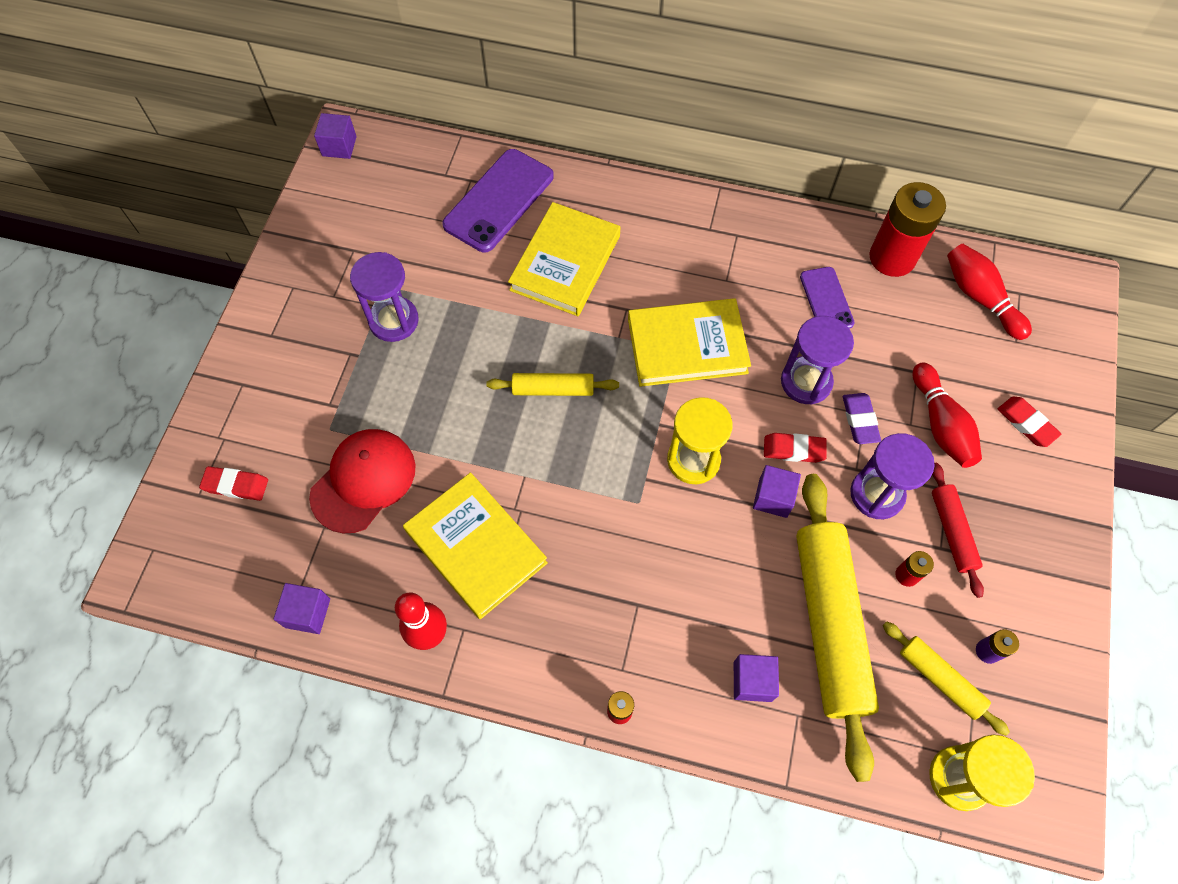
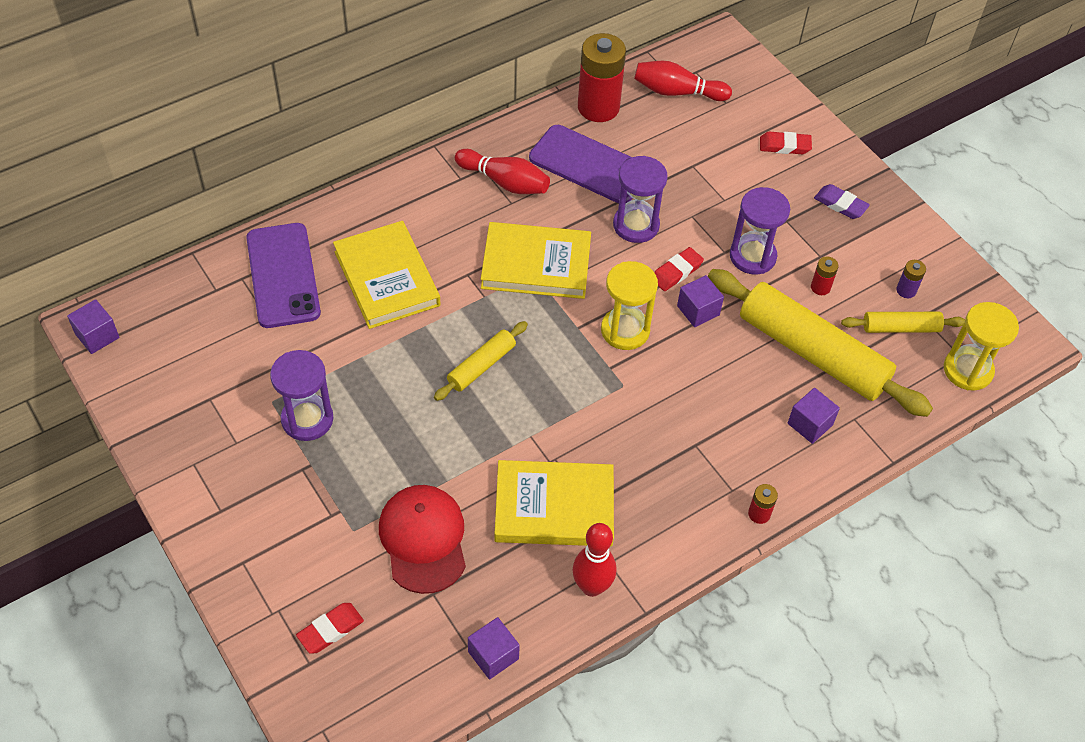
camera: 50 degrees left, 10 degrees down
yellow book [628,298,751,387] -> yellow book turned 60 degrees clockwise [481,222,591,299]
purple phone [800,267,855,329] -> purple phone [529,125,633,203], size x1.73
purple eraser [843,393,881,444] -> purple eraser moved to [814,184,870,219]
red bowling pin [913,362,982,468] -> red bowling pin moved to [455,149,550,194]
red rolling pin [932,462,984,598] -> none

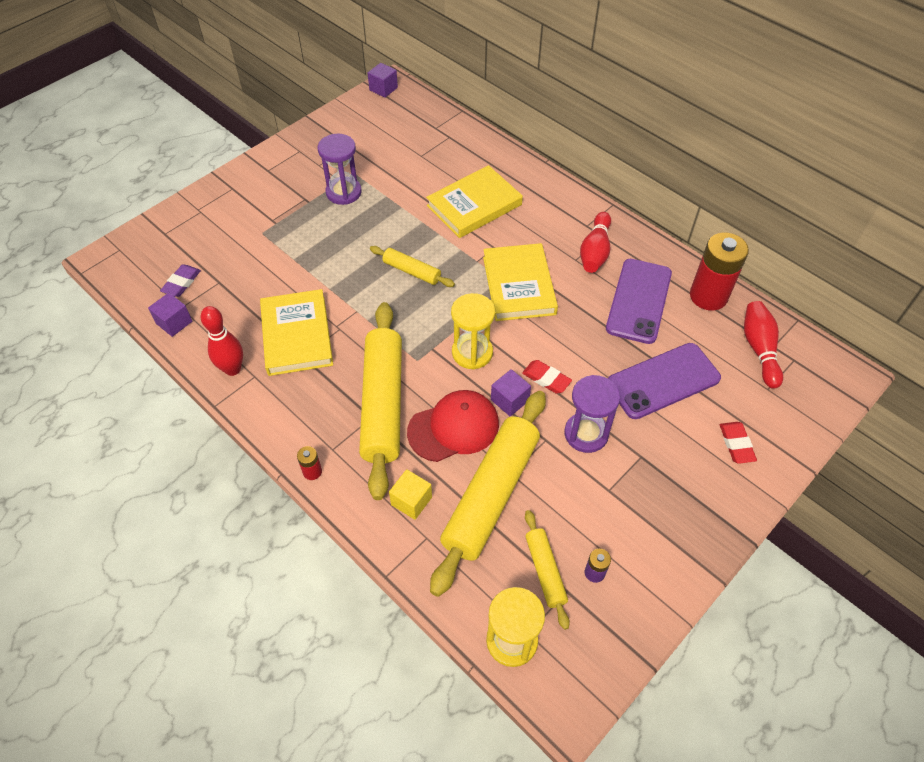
camera: 80 degrees right, 0 degrees up
purple phone [246,223,321,328] -> purple phone moved to [608,343,721,419]
red eraser [296,603,364,654] -> none
red cap [379,485,466,594] -> red cap moved to [407,390,499,462]
purple hourglass [613,156,668,243] -> none
purple cube [788,388,840,444] -> yellow cube [389,469,432,520]
red battery [811,256,839,295] -> none
purple eraser [814,184,870,219] -> purple eraser moved to [160,264,201,297]
none -> yellow rolling pin [359,302,402,500]

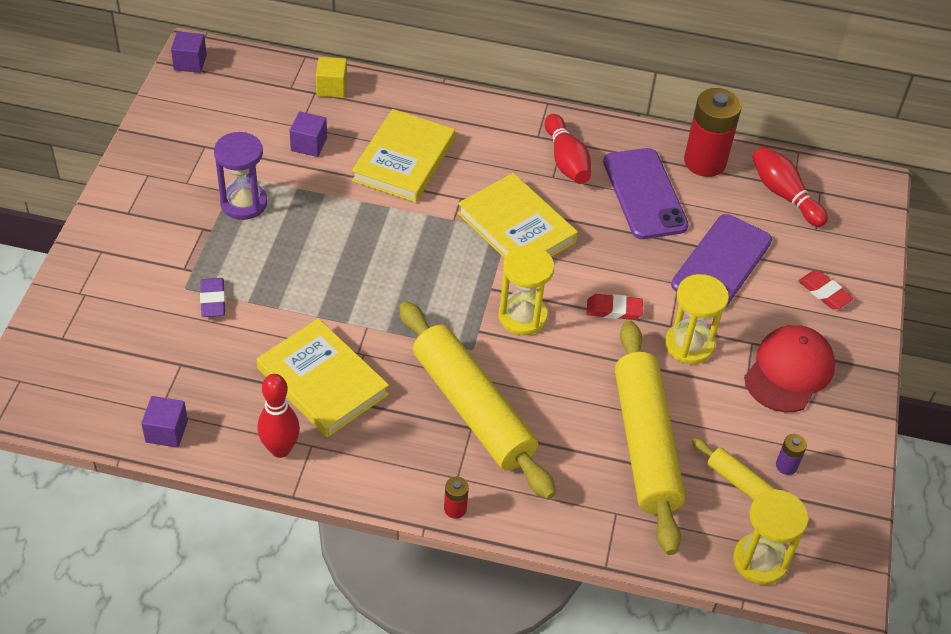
camera: 35 degrees left, 5 degrees down
purple eraser [160,264,201,297] -> purple eraser moved to [200,278,225,317]
yellow rolling pin [370,246,455,287] -> none
yellow cube [389,469,432,520] -> yellow cube moved to [316,57,347,98]
red cap [407,390,499,462] -> red cap moved to [744,325,835,412]
purple cube [491,369,531,416] -> purple cube moved to [289,111,327,157]
purple hourglass [564,375,620,453] -> yellow hourglass [665,274,729,364]

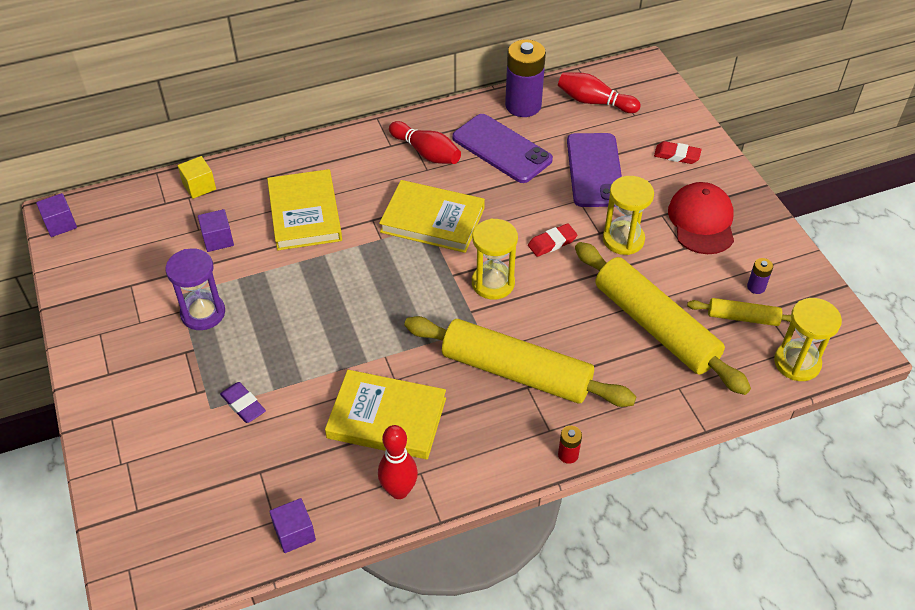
camera: 30 degrees left, 0 degrees up
red battery [684,88,742,177] -> purple battery [505,39,546,117]

